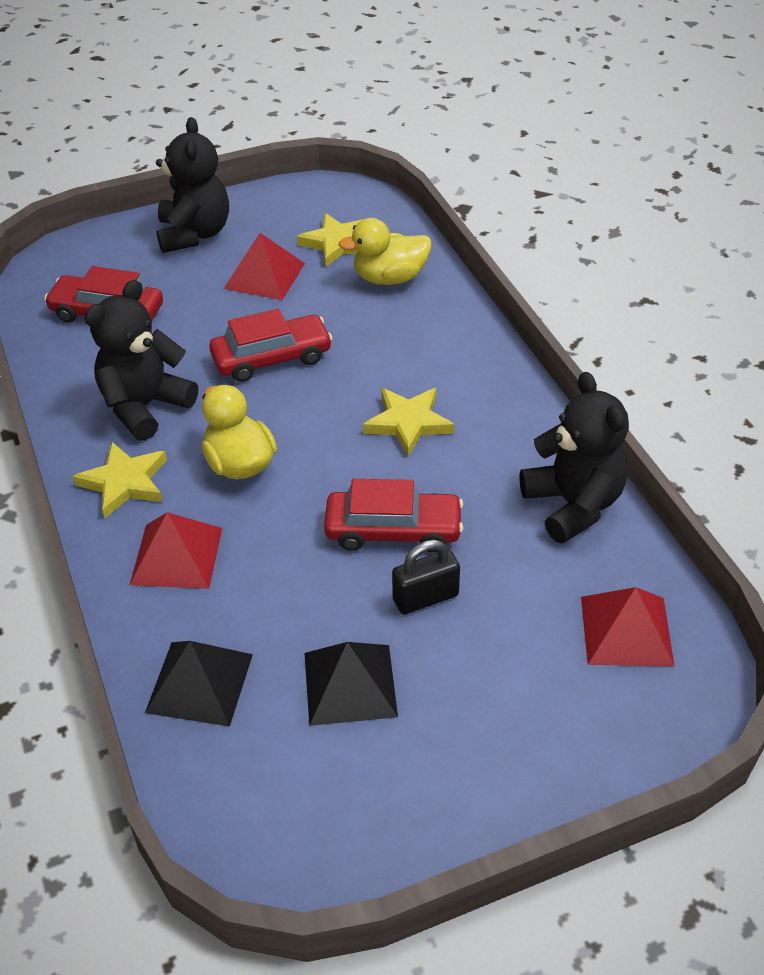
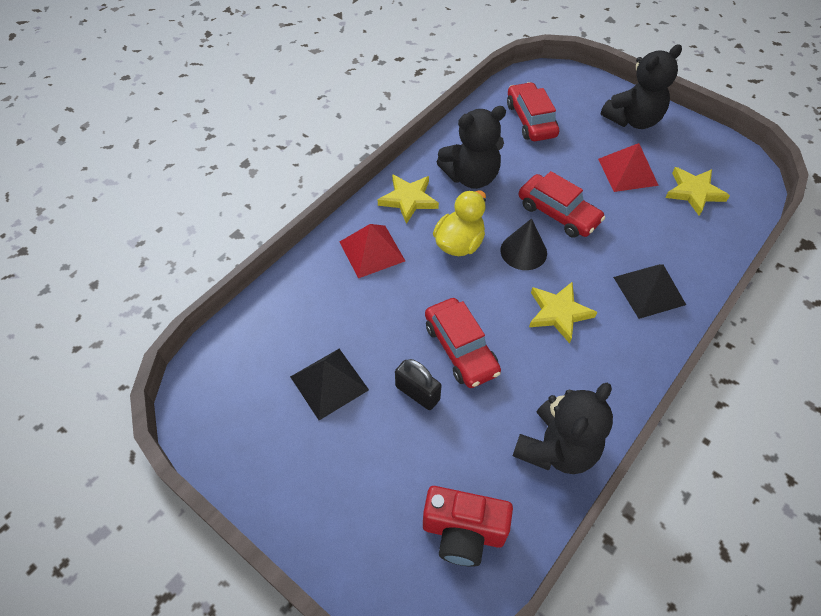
camera: 60 degrees right, 10 degrees up
black teddy bear [85,280,198,441] -> black teddy bear turned 150 degrees clockwise [437,106,506,189]
black pyramid [145,641,253,726] -> black pyramid moved to [613,264,686,319]
yellow duck [338,218,431,285] -> none
red pyramid [581,587,674,666] -> red camera [423,486,513,567]
none -> black cone [500,219,547,270]

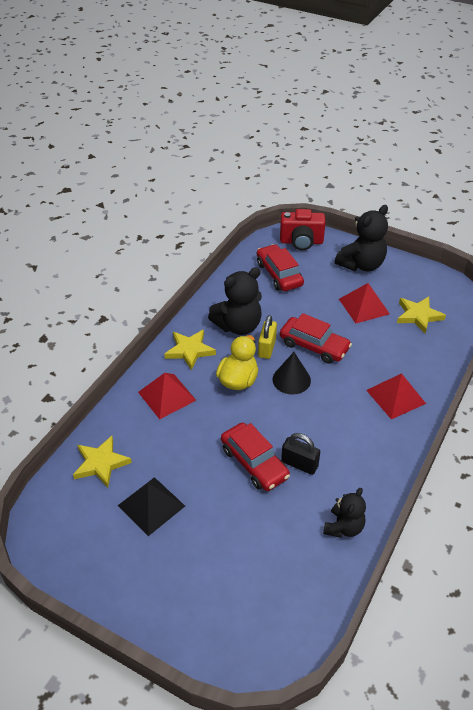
camera: 10 degrees left, 10 degrees down
black padlock [395,359,442,410] -> black padlock moved to [281,433,320,475]
red camera [423,486,513,567] -> red camera moved to [280,209,326,250]
black teddy bear [513,383,613,474] -> black teddy bear [323,488,366,538], size x0.62
yellow star [529,282,597,343] -> yellow star moved to [73,436,132,487]
black pyramid [613,264,686,319] -> red pyramid [366,373,426,419]
none -> yellow padlock [258,315,277,359]

